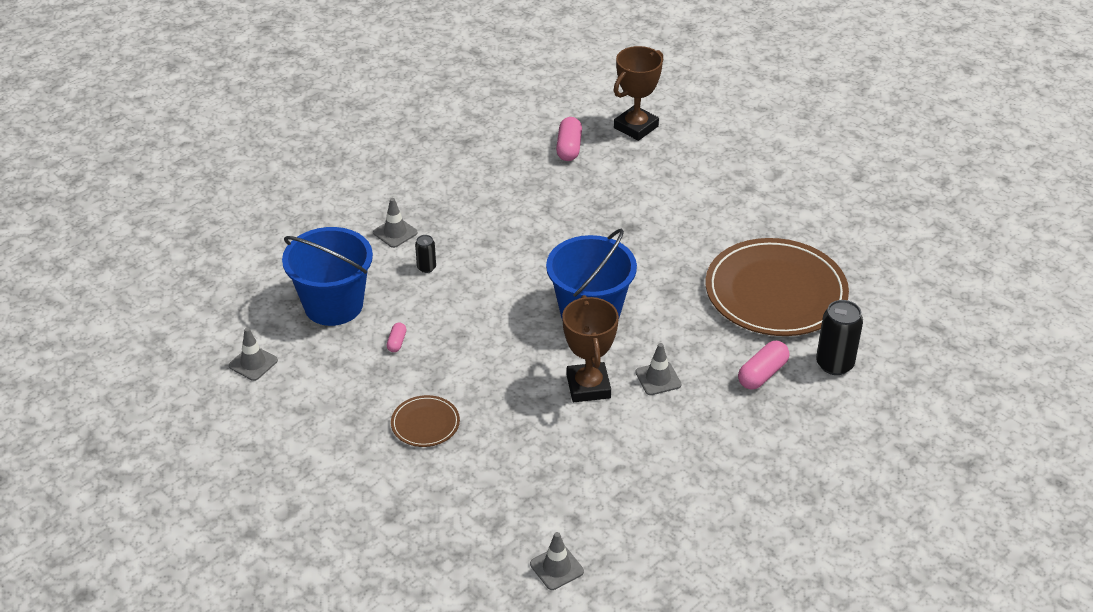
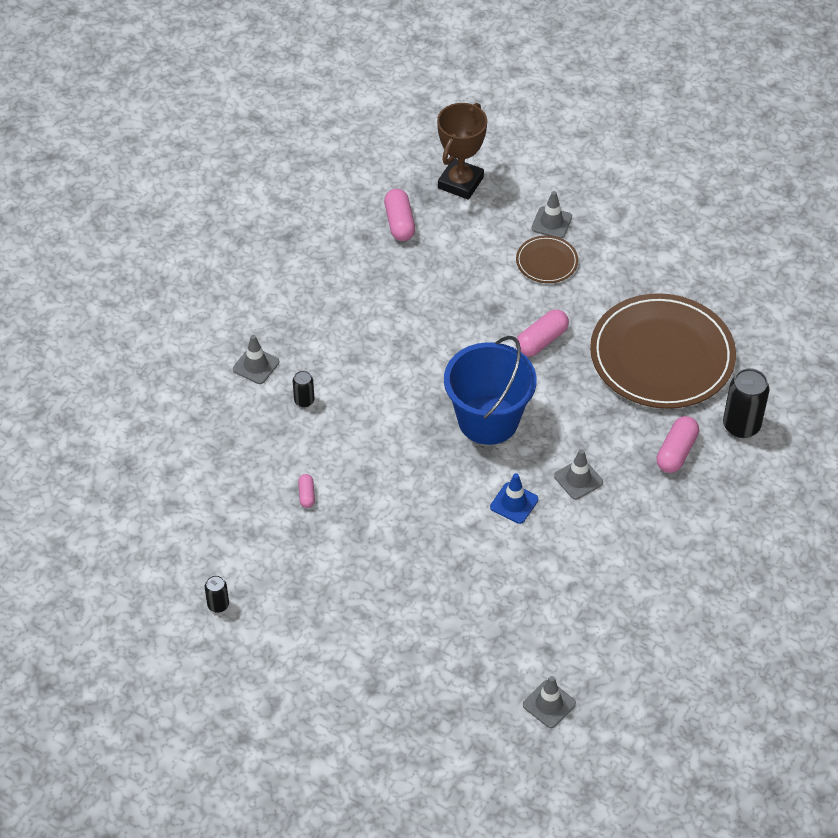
camera: 15 degrees left, 10 degrees up
grey traffic cone [229,328,278,381] -> grey traffic cone moved to [531,191,572,238]
blue bucket [282,227,373,326] -> none
brown plate [391,395,460,447] -> brown plate moved to [516,235,578,283]
brown trophy [562,295,619,402] -> blue traffic cone [490,473,538,524]
none -> black can [205,575,229,613]
none -> pink capsule [516,309,569,357]

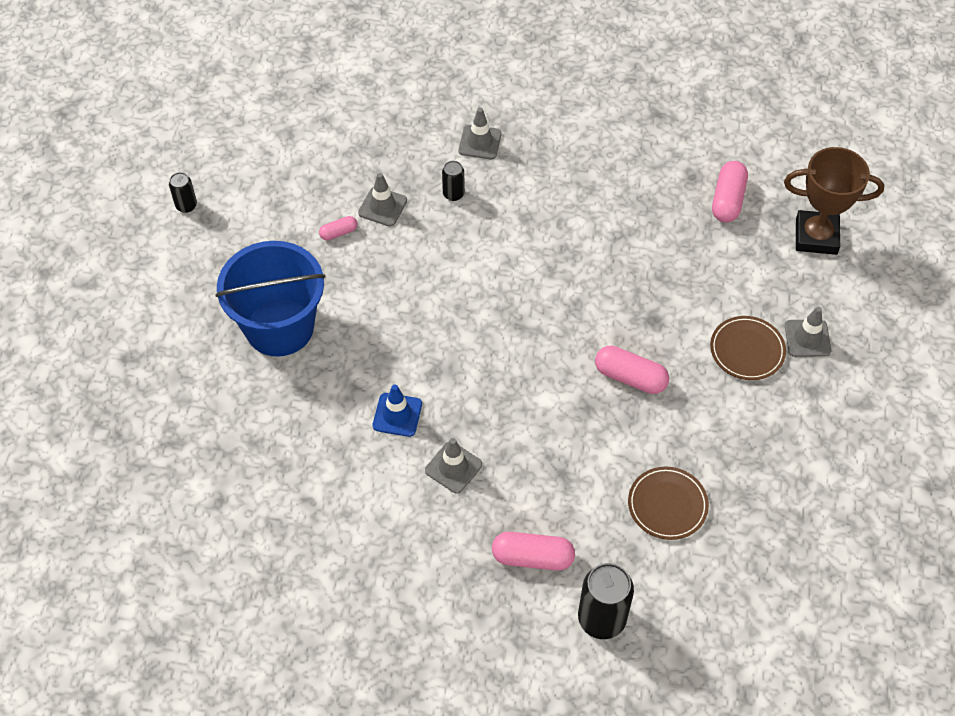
camera: 70 degrees right, 5 degrees up
pink capsule [384,189,415,241] -> pink capsule turned 45 degrees counterclockwise [712,161,748,223]
blue bucket [444,336,537,445] -> blue bucket moved to [215,241,325,357]
grey traffic cone [523,676,576,728] -> grey traffic cone moved to [358,173,407,227]
brown plate [590,293,736,409] -> brown plate [628,467,709,540], size x0.45

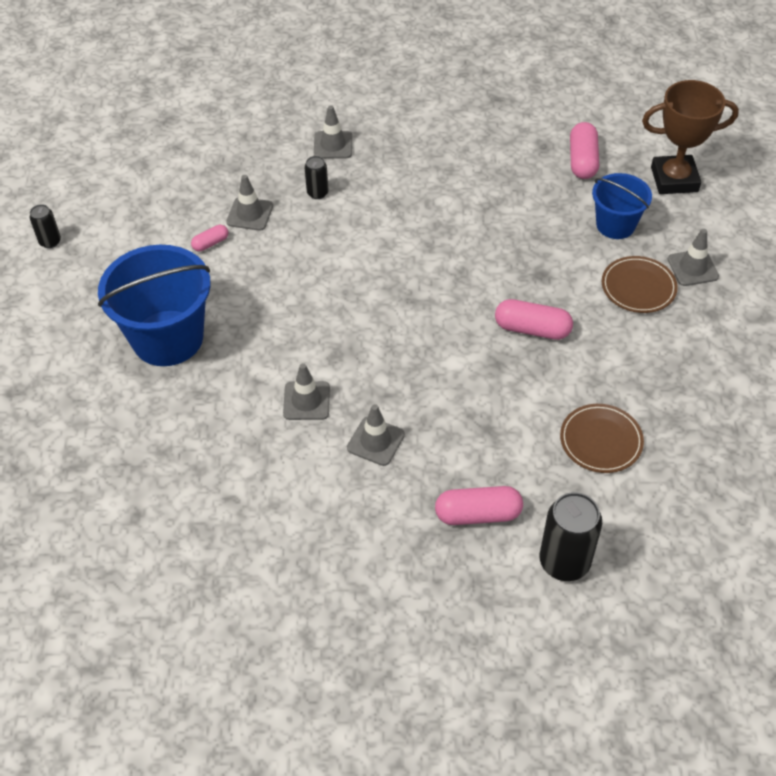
camera: 10 degrees left, 5 degrees down
blue traffic cone [373,384,422,437] -> grey traffic cone [283,363,330,420]
none -> blue bucket [592,173,652,239]

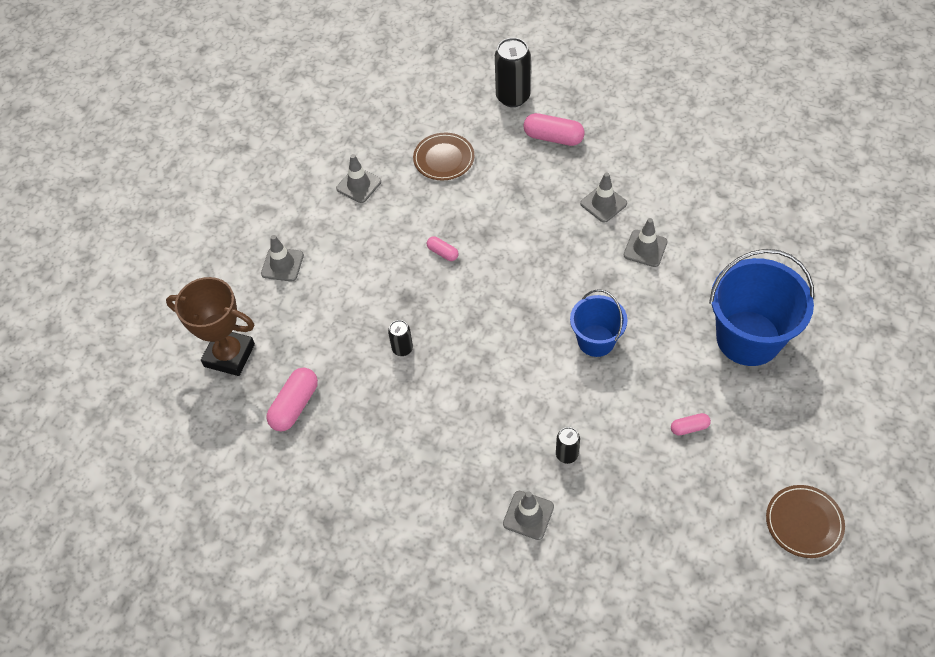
camera: 155 degrees left, 5 degrees up
black can [29,204,61,248] -> black can moved to [388,320,413,356]
grey traffic cone [226,175,273,231] -> grey traffic cone moved to [336,154,381,203]
pink capsule [495,299,573,340] -> pink capsule [427,236,459,261], size x0.55
blue bucket [592,173,652,239] -> blue bucket moved to [570,289,627,357]
brown plate [602,256,678,313] -> brown plate moved to [766,485,845,558]

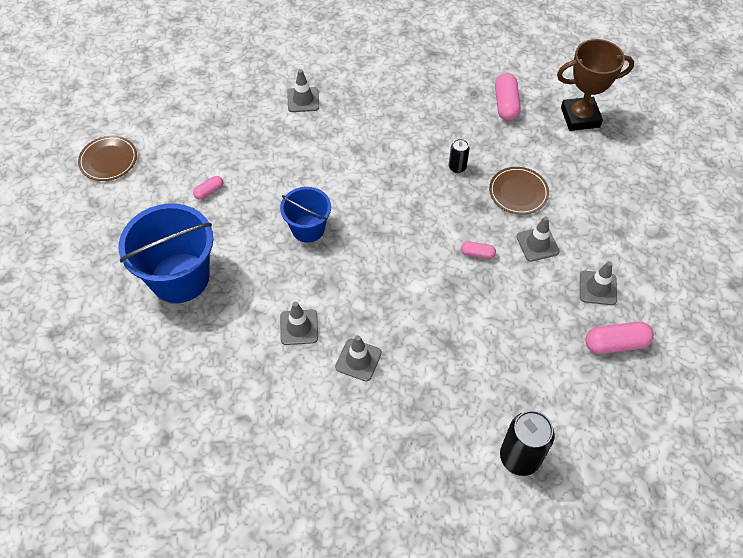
camera: 150 degrees right, 0 degrees up
grey traffic cone [261,235,304,281] -> grey traffic cone moved to [517,216,560,262]
brown plate [413,133,474,180] -> brown plate moved to [489,167,549,215]
pink capsule [523,113,585,146] -> pink capsule moved to [585,322,654,354]
black can [556,427,580,464] -> none

